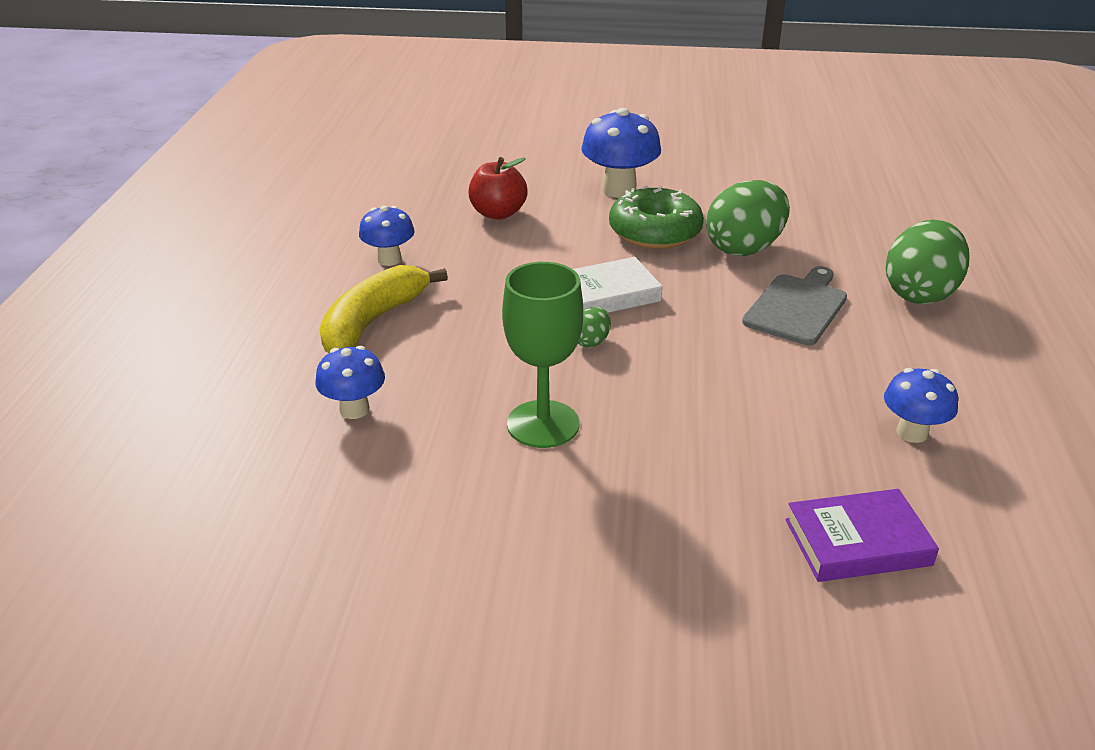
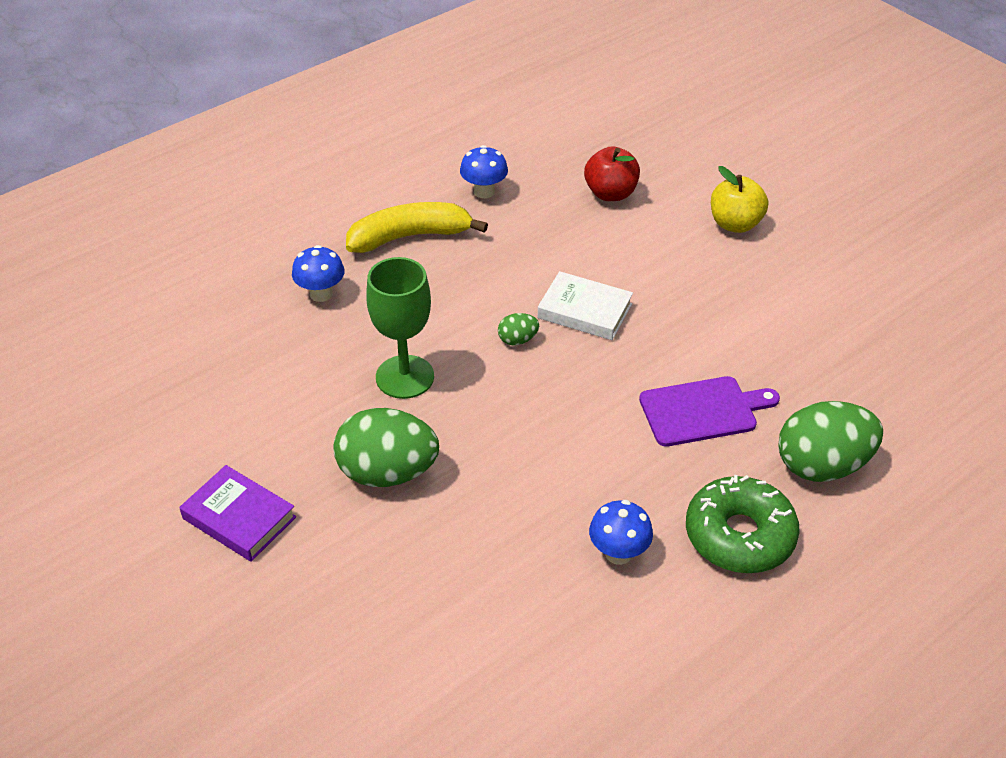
camera: 45 degrees right, 10 degrees up
blue mushroom [581,108,661,198] -> yellow apple [711,166,768,233]
green donut [609,185,704,249] -> green donut moved to [686,475,800,573]
green egg [706,180,790,256] -> green egg moved to [333,408,439,487]
grey cutting board [742,266,847,345] -> purple cutting board [639,376,780,447]
purple book [786,489,939,582] -> purple book moved to [179,465,296,562]

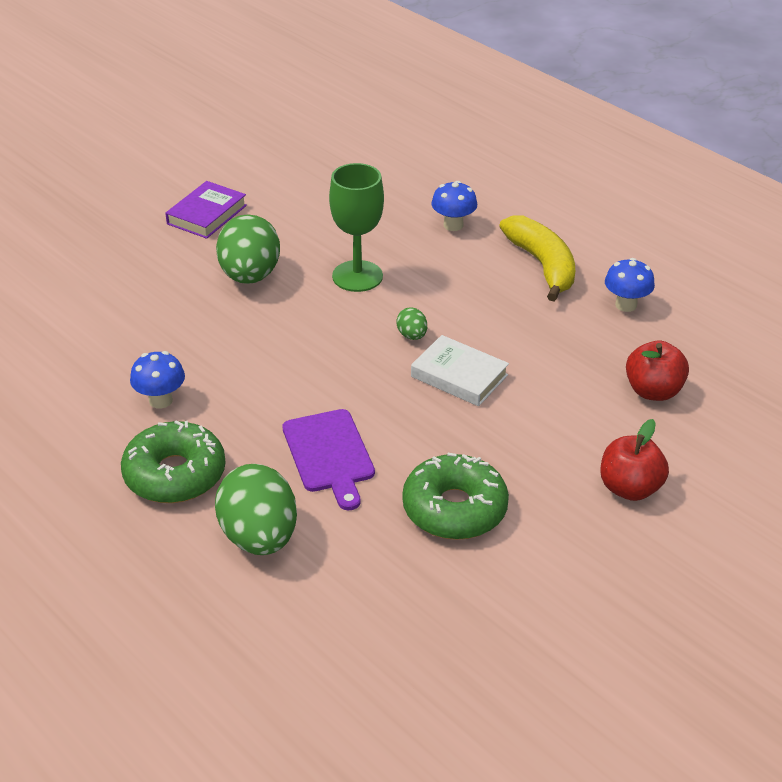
camera: 85 degrees right, 5 degrees down
white book [538,271,633,340] -> white book turned 75 degrees counterclockwise [411,335,509,406]
yellow apple [711,166,768,233] -> red apple [601,419,669,501]
none -> green donut [402,453,509,540]

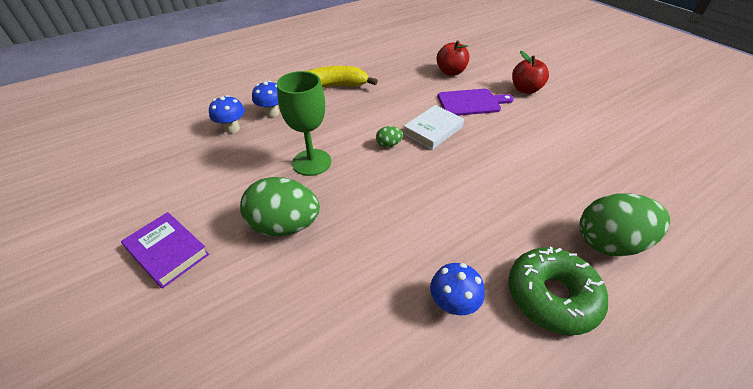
camera: 80 degrees left, 5 degrees up
purple cutting board [282,409,375,510] -> purple cutting board moved to [438,89,514,116]
green donut [402,453,509,540] -> none
blue mushroom [605,258,655,312] -> blue mushroom moved to [209,95,245,133]

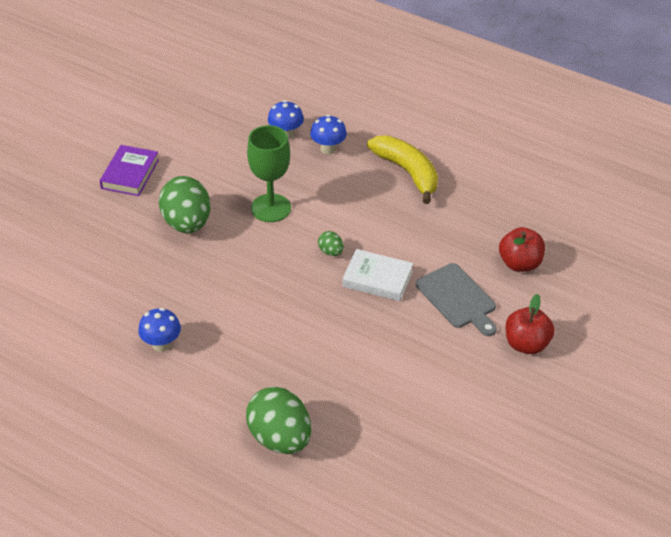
camera: 65 degrees right, 0 degrees up
purple cutting board [438,89,514,116] -> grey cutting board [416,263,497,336]
green donut [509,247,608,335] -> none

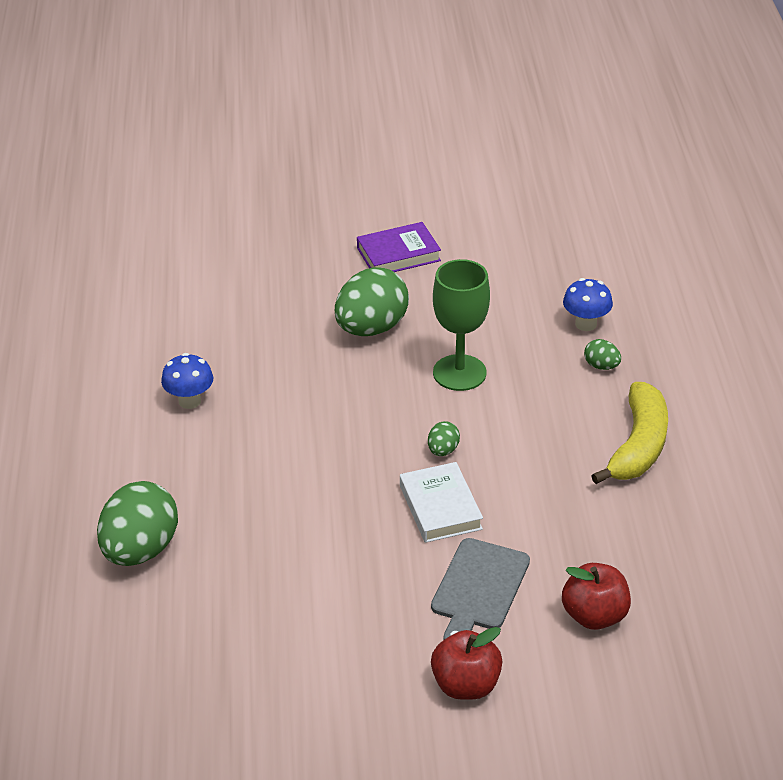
camera: 55 degrees right, 5 degrees down
blue mushroom [310,115,347,154] -> green egg [584,339,621,370]

